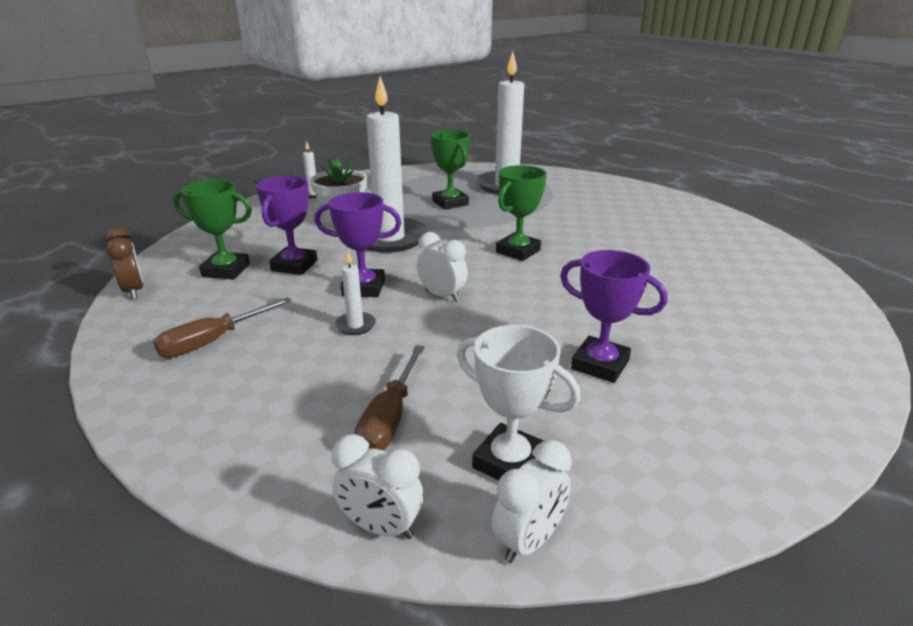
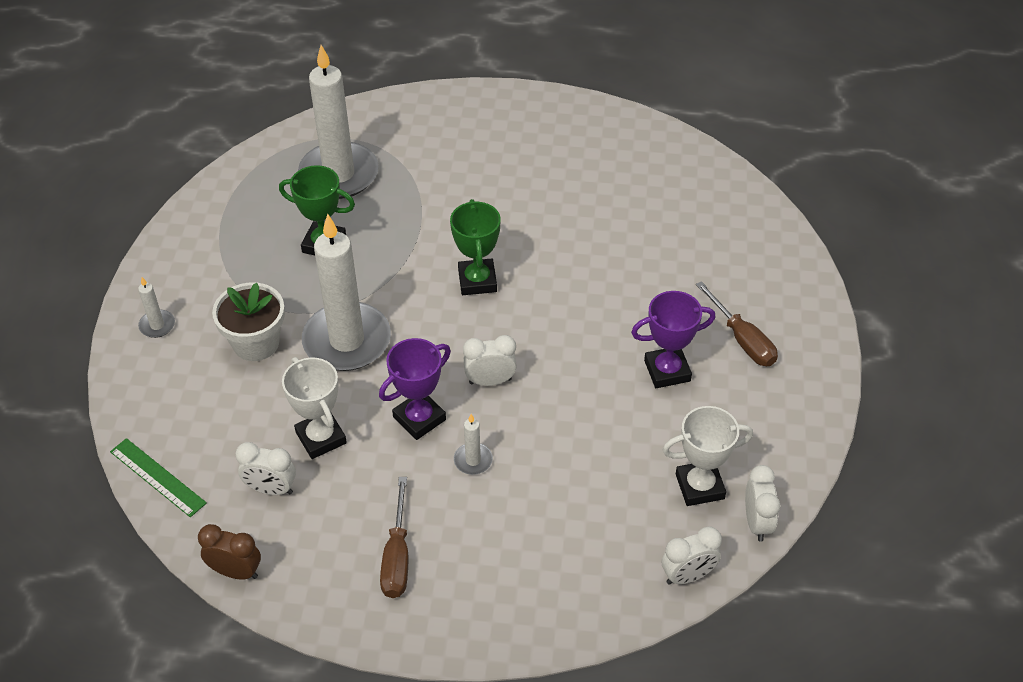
camera: 45 degrees left, 20 degrees up
green trophy [173,179,252,280] -> white clock [235,442,296,495]
purple trophy [256,176,318,275] -> white trophy [282,357,347,459]
brown screwdriver [355,345,425,450] -> brown screwdriver moved to [696,281,778,366]
none -> green ruler [110,438,207,517]

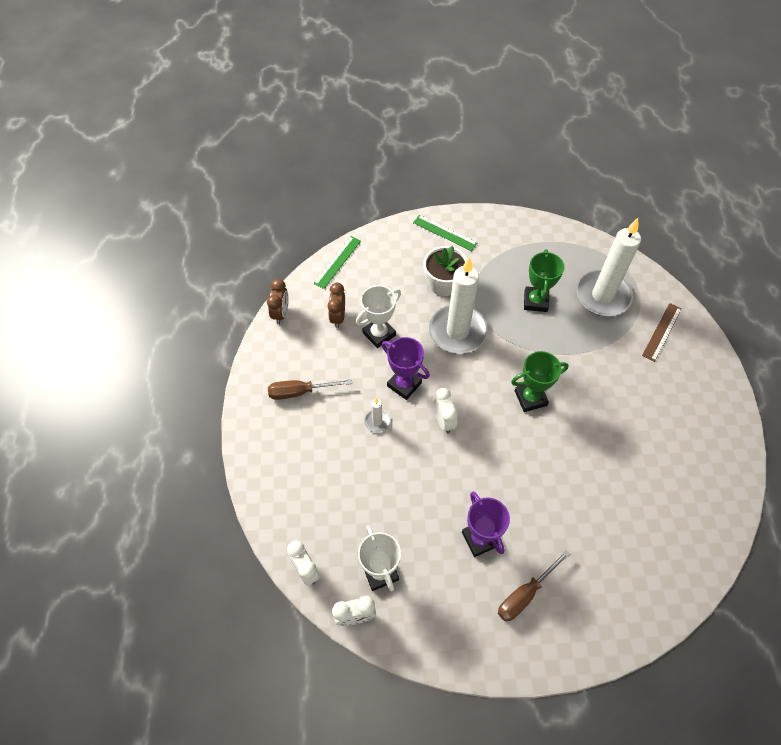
camera: 80 degrees right, 10 degrees up
white candle [138,277,175,338] -> green ruler [413,215,477,251]
white clock [235,442,296,495] -> brown clock [328,283,345,328]
none -> brown ruler [642,303,682,362]

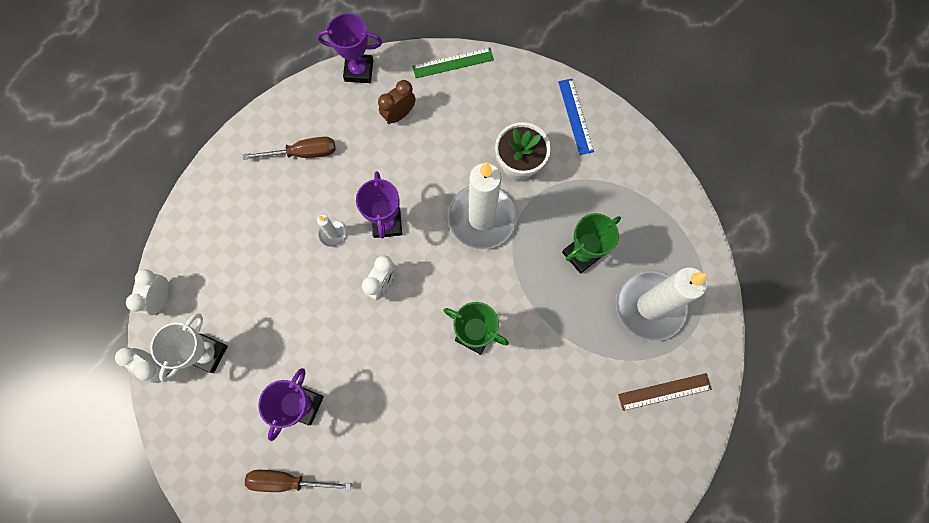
camera: 45 degrees right, 15 degrees up
brown clock [267,279,289,324] -> purple trophy [317,13,382,83]
brown screwdriver [268,379,352,400] -> brown screwdriver turned 135 degrees clockwise [243,137,335,160]
white trophy [356,285,401,348] -> none
green ruler [413,215,477,251] -> blue ruler [558,79,594,155]

